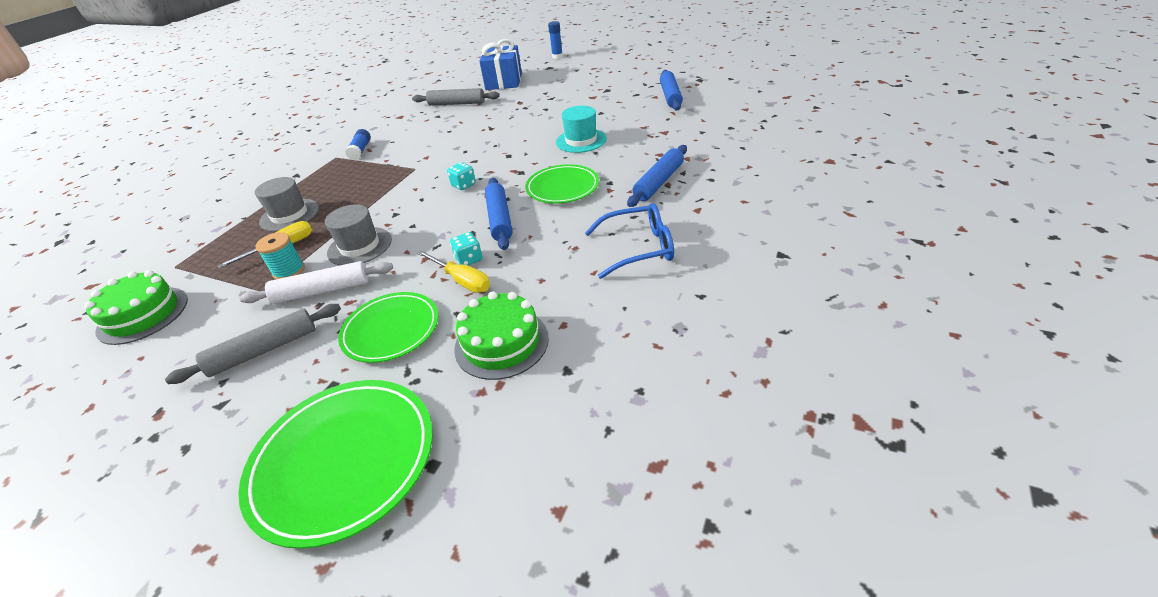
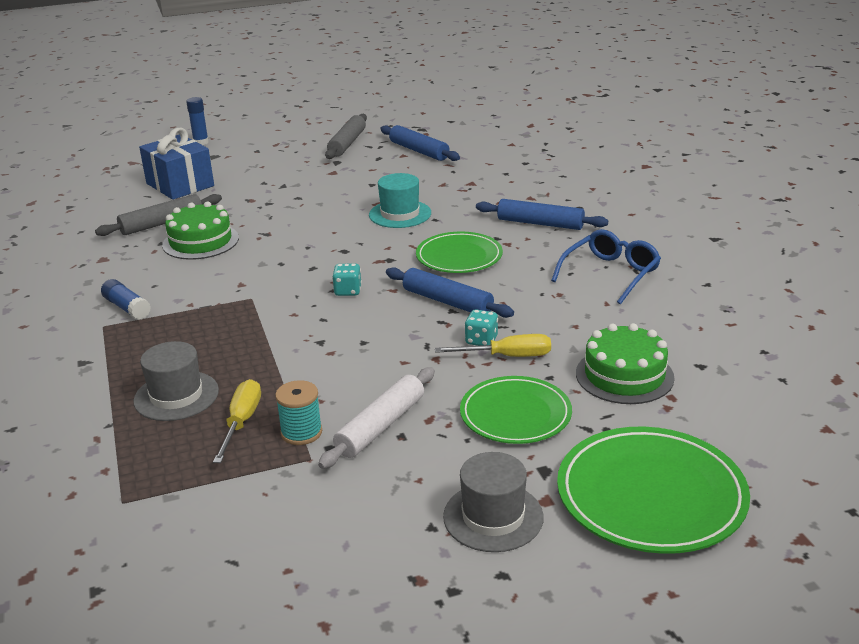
camera: 45 degrees left, 10 degrees down
green cake [84,270,188,345] -> green cake moved to [162,201,239,260]
grey rolling pin [165,304,341,384] -> grey rolling pin moved to [325,114,367,159]
grey hat [325,204,392,265] -> grey hat moved to [443,452,544,552]
blue rolling pin [627,145,687,207] -> blue rolling pin turned 60 degrees counterclockwise [476,199,608,230]

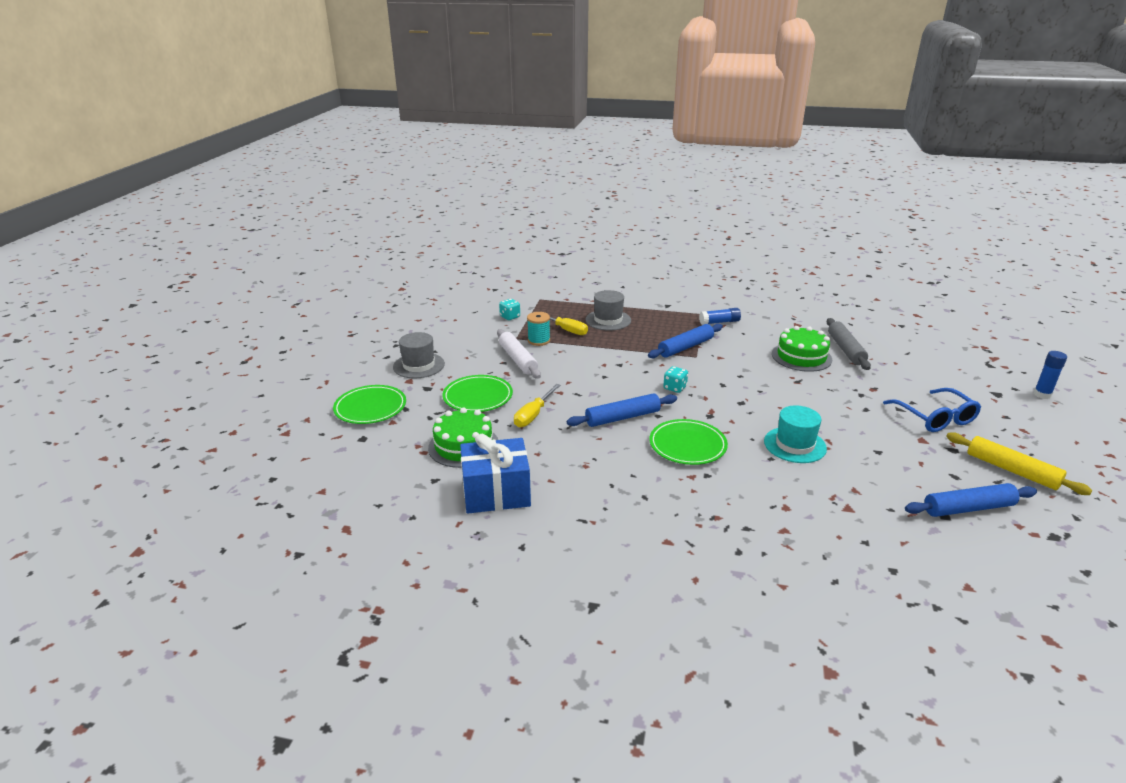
camera: 120 degrees right, 0 degrees up
blue gift [139,128,214,200] -> blue gift moved to [460,433,531,513]
grey rolling pin [325,114,367,159] -> yellow rolling pin [946,432,1092,495]
turquoise dice [465,309,498,346] -> turquoise dice moved to [499,299,520,320]
blue rolling pin [476,199,608,230] -> blue rolling pin moved to [648,323,723,358]
blue glasses [551,229,661,305] -> blue glasses moved to [883,388,981,432]
green plate [557,427,750,554] -> green plate [333,385,406,424], size x0.67

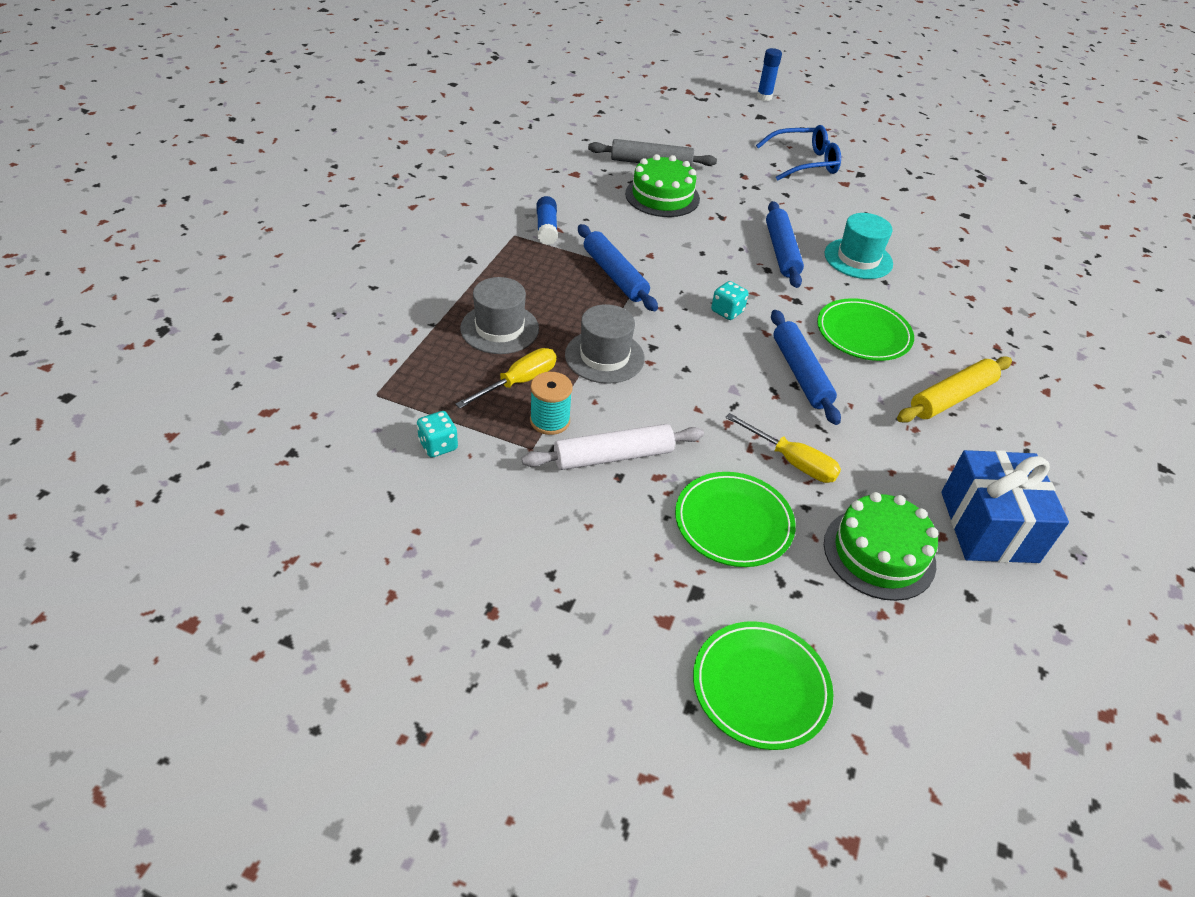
camera: 85 degrees left, 15 degrees up
grey hat [393,332,445,379] -> grey hat moved to [565,304,645,384]
blue rolling pin [905,483,1037,517] -> blue rolling pin moved to [766,201,804,288]
yellow rolling pin [946,432,1092,495] -> yellow rolling pin moved to [897,356,1012,423]

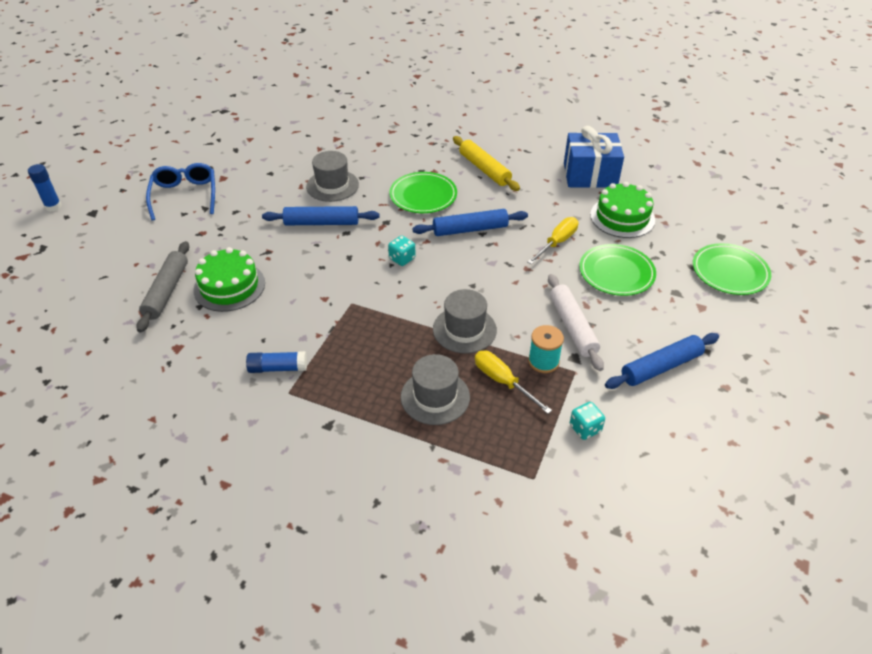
camera: 85 degrees left, 0 degrees up
blue rolling pin [578,224,658,311] -> blue rolling pin moved to [605,333,719,389]
turquoise hat [825,213,893,279] -> grey hat [306,151,359,202]

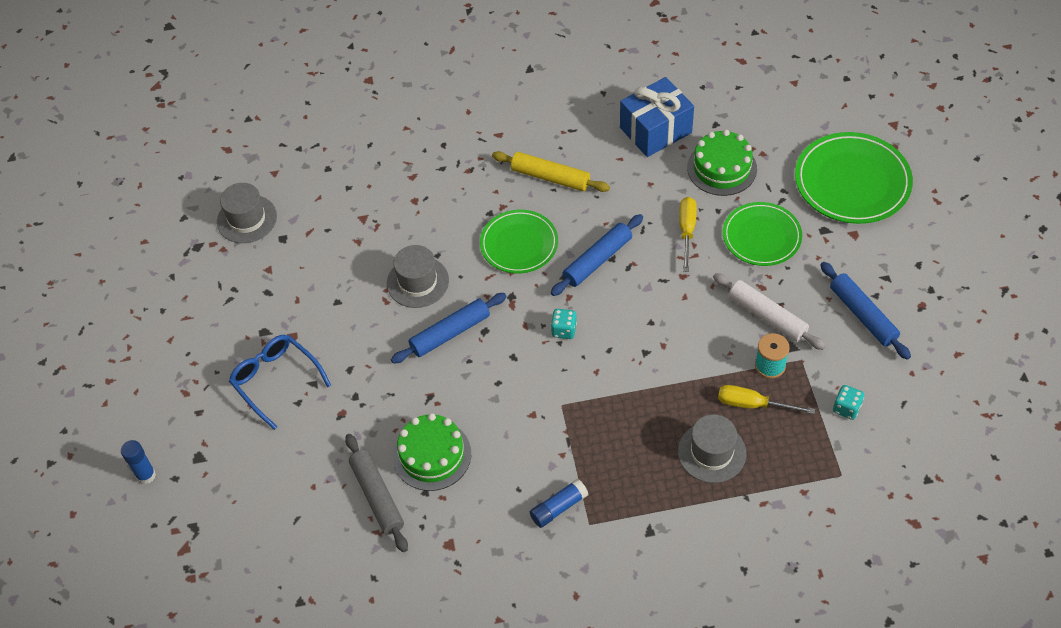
camera: 30 degrees left, 10 degrees up
grey hat [433,289,497,354] -> grey hat moved to [217,183,277,243]
blue rolling pin [605,333,719,389] -> blue rolling pin turned 60 degrees counterclockwise [820,262,911,360]
green plate [693,243,771,295] -> green plate [795,132,913,224], size x1.50

